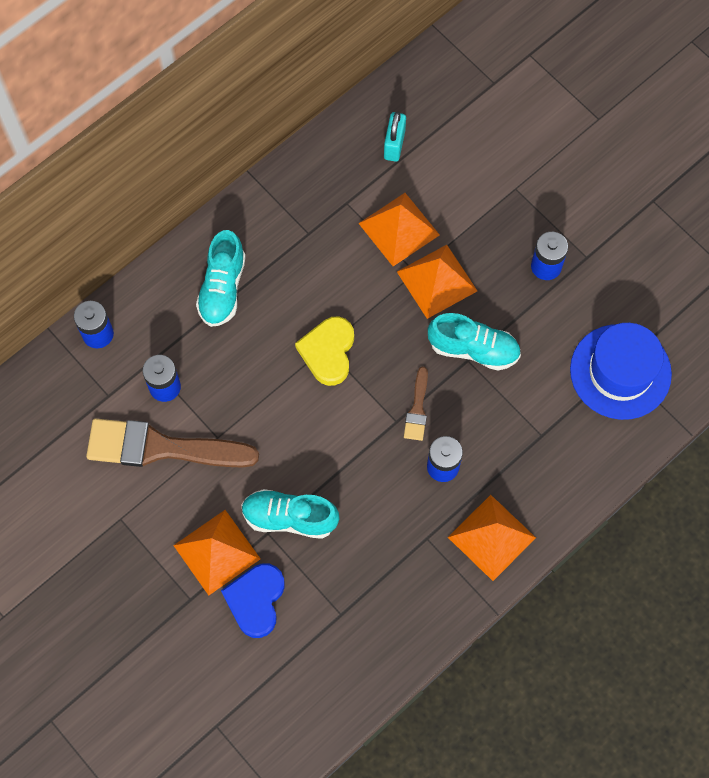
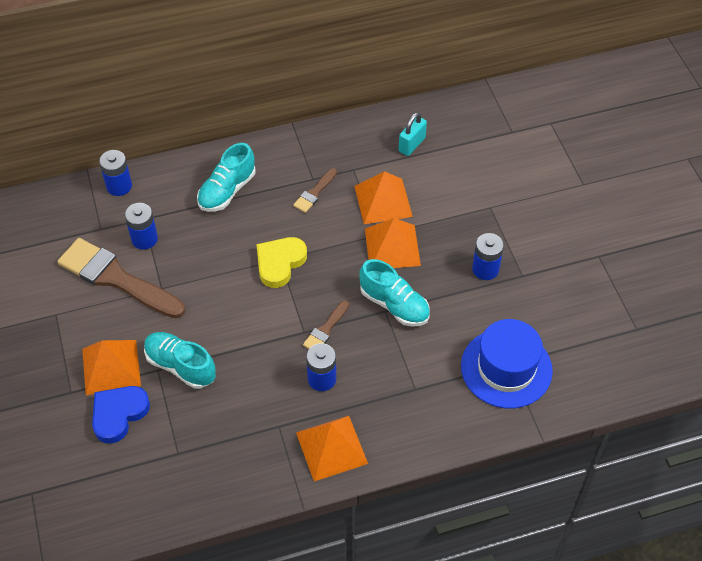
camera: 25 degrees right, 15 degrees down
none -> brown brush [293,168,337,213]

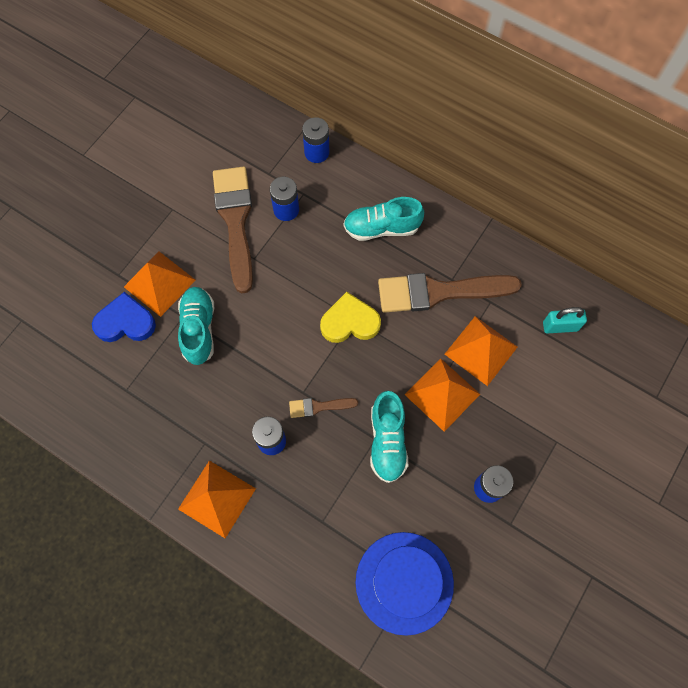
camera: 50 degrees right, 15 degrees up
brown brush [293,168,337,213] -> brown brush [378,273,522,313], size x2.18

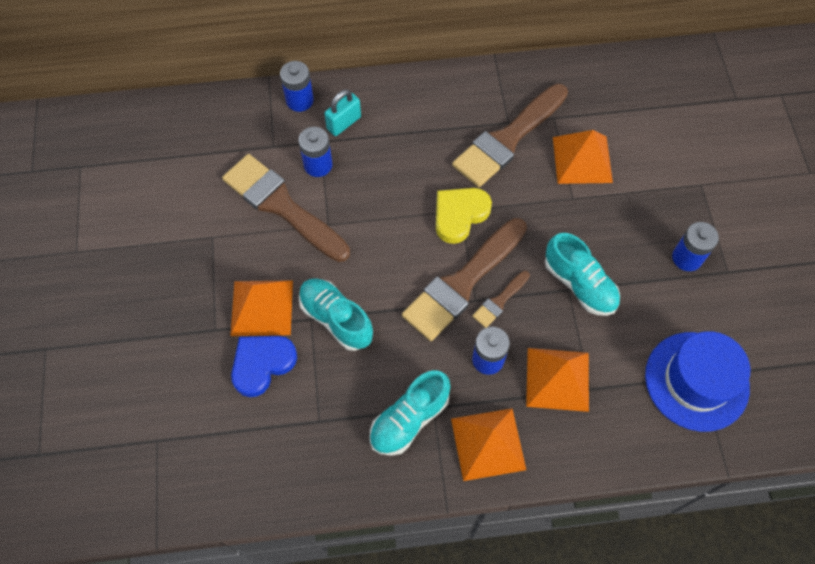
camera: 40 degrees left, 5 degrees down
turquoise shoe [343,197,424,241] -> turquoise shoe moved to [369,370,450,456]
orange pyramid [405,358,480,432] -> orange pyramid moved to [526,348,589,412]
turquoise padlock [543,307,587,334] -> turquoise padlock moved to [324,90,361,136]
none -> brown brush [402,218,527,341]

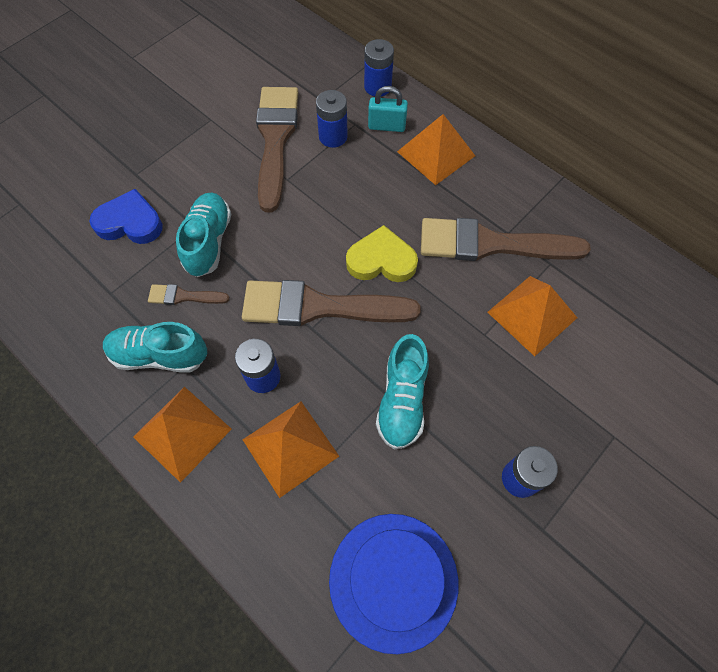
camera: 50 degrees right, 0 degrees up
orange pyramid [230,280,293,336] -> orange pyramid moved to [397,114,475,185]
brown brush [472,271,530,328] -> brown brush moved to [148,284,230,305]

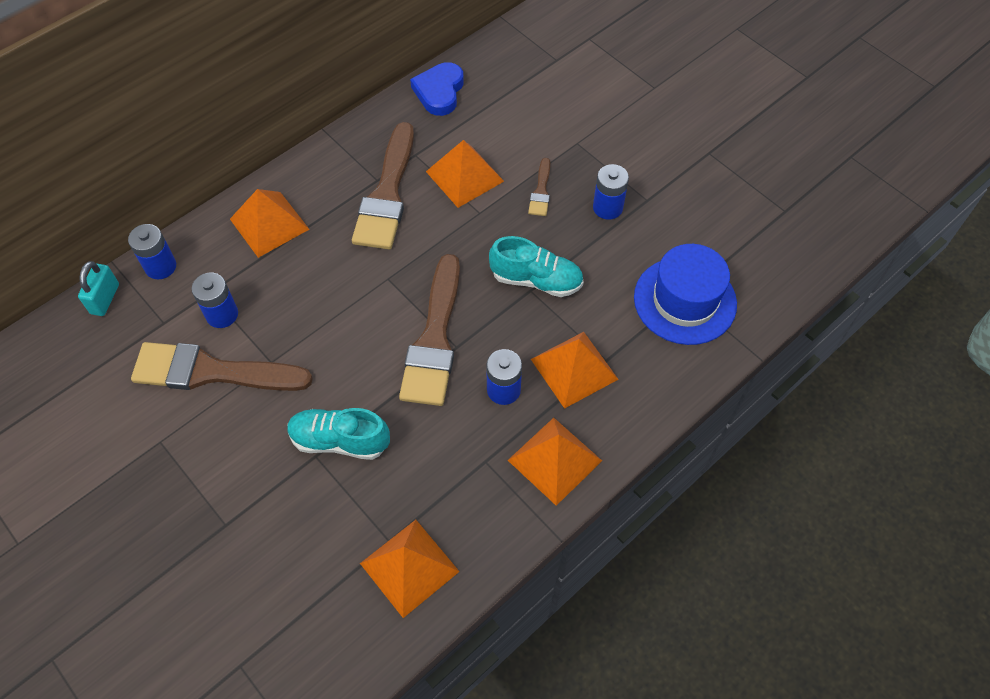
camera: 85 degrees left, 5 degrees down
blue heart [89,189,163,244] -> blue heart moved to [410,62,464,116]
turquoise shoe [103,322,207,373] -> none
brown brush [148,284,230,305] -> brown brush moved to [528,158,550,216]
yellow heart [346,225,418,282] -> none
turquoise padlock [368,86,408,132] -> turquoise padlock moved to [78,261,119,316]
none -> orange pyramid [360,520,460,618]

